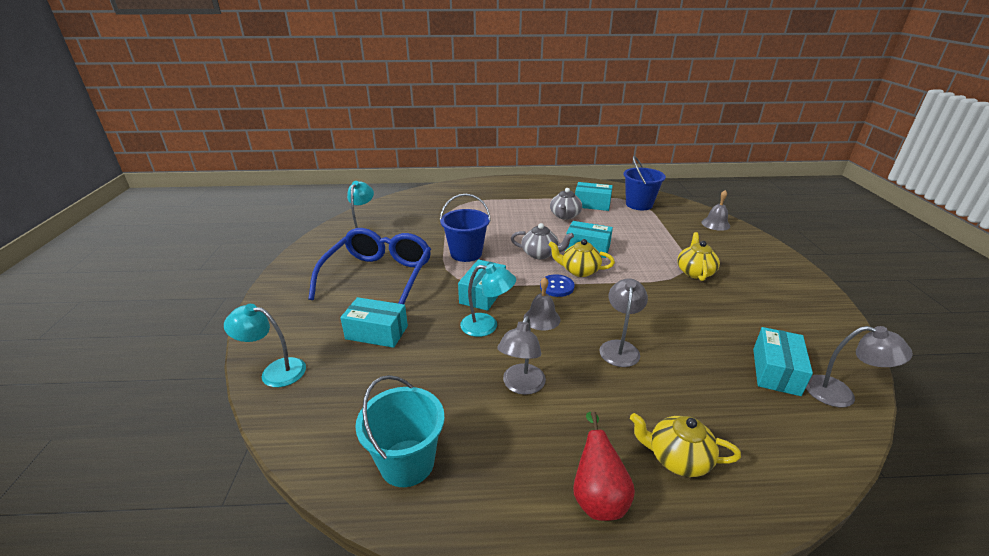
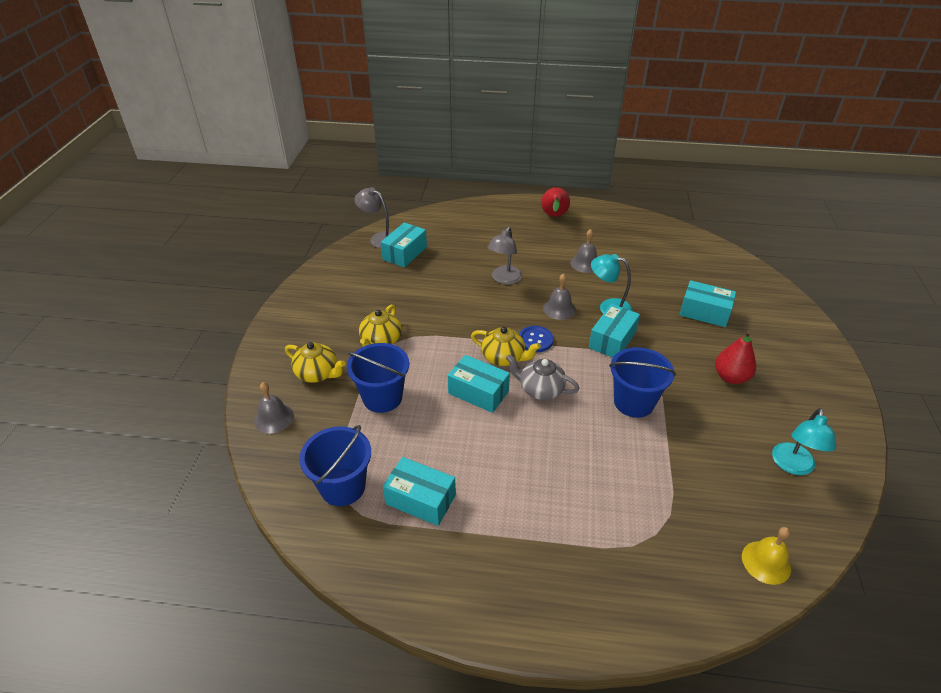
camera: 170 degrees left, 10 degrees up
turquoise lamp [224,304,306,387] -> none
blue glasses [308,228,431,304] -> red pear [715,330,756,384]
turquoise bucket [355,375,445,487] -> none
grey lamp [497,316,546,395] -> grey bell [570,229,597,273]
grey teapot [550,188,582,220] -> none
yellow teapot [630,413,741,477] -> yellow teapot moved to [285,342,346,383]
none -> blue bucket [347,343,409,413]
none -> yellow bell [742,527,791,585]

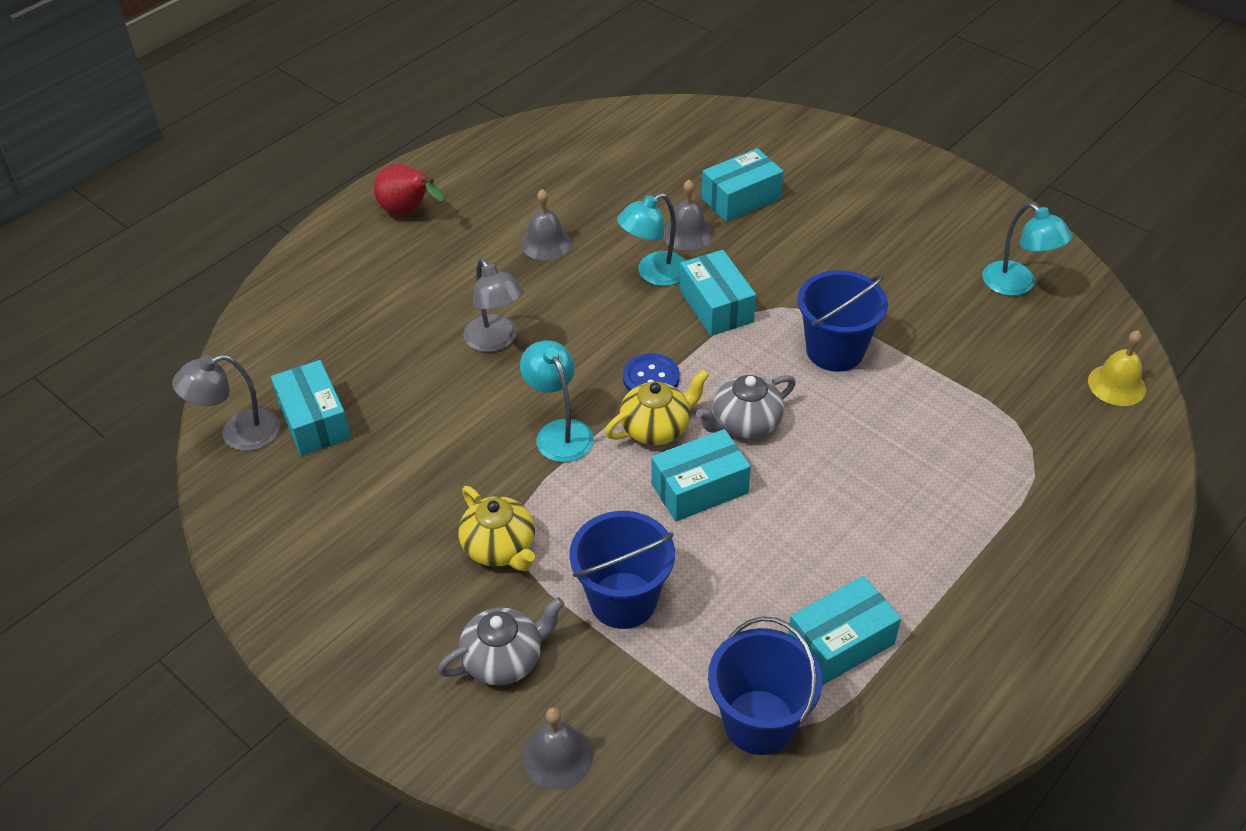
camera: 55 degrees left, 5 degrees up
yellow teapot [285,342,346,383] -> grey teapot [438,597,564,685]
grey bell [543,273,576,320] -> grey bell moved to [663,180,713,251]
red pear [715,330,756,384] -> none
none -> turquoise lamp [520,340,594,462]

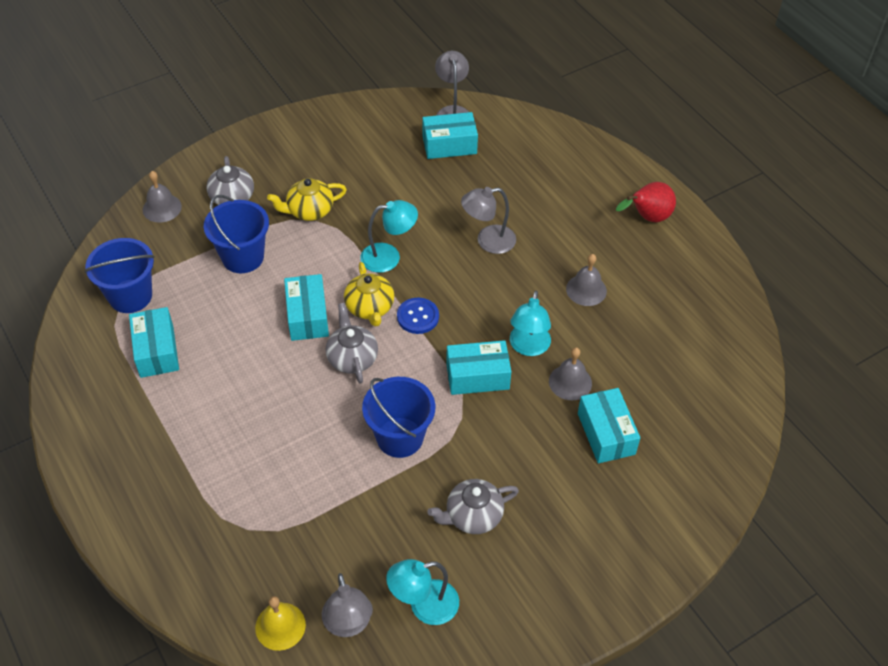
camera: 105 degrees right, 5 degrees up
turquoise lamp [617,193,686,286] -> turquoise lamp turned 150 degrees counterclockwise [510,291,551,356]
none -> grey lamp [322,573,373,637]
none -> grey teapot [427,479,519,534]

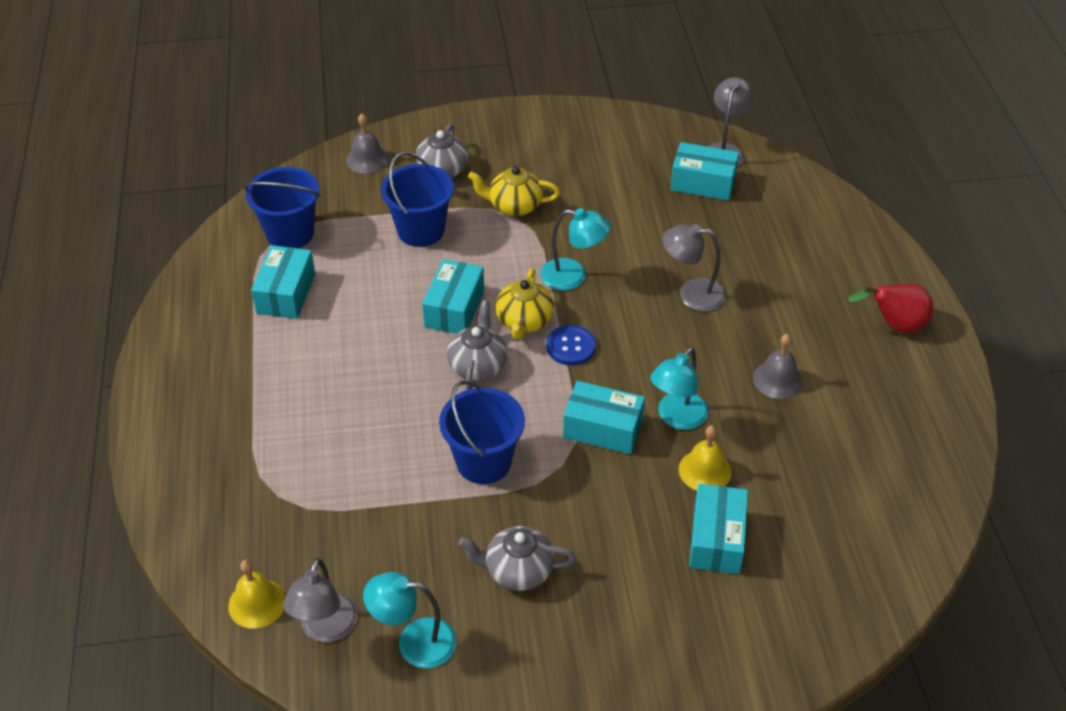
camera: 25 degrees right, 5 degrees down
grey bell [549,347,592,400] -> yellow bell [679,425,732,491]

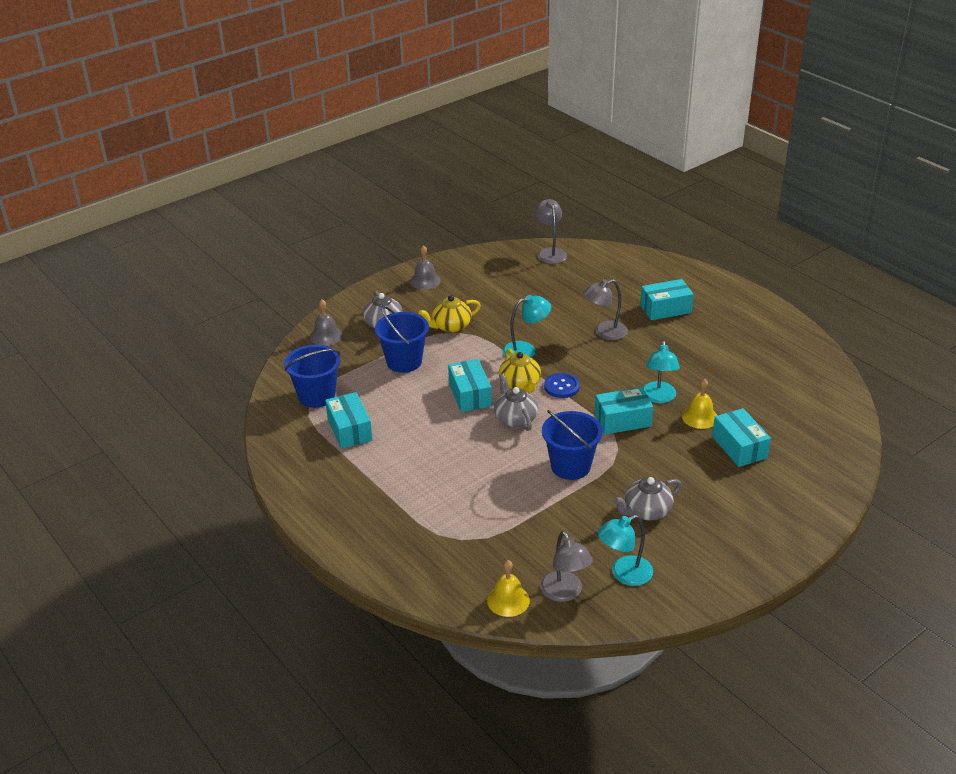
camera: 30 degrees left, 10 degrees down
turquoise box [670,142,739,201] -> turquoise box moved to [640,279,694,320]
grey bell [753,334,803,399] -> grey bell moved to [410,245,441,290]
red pear [848,284,933,333] -> none

